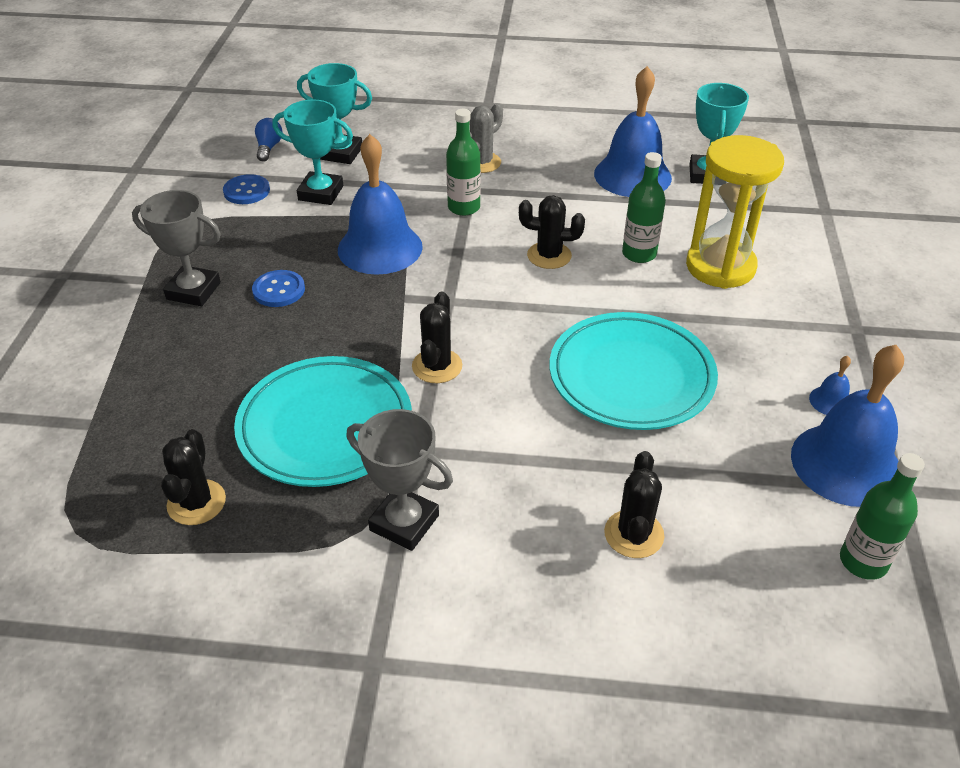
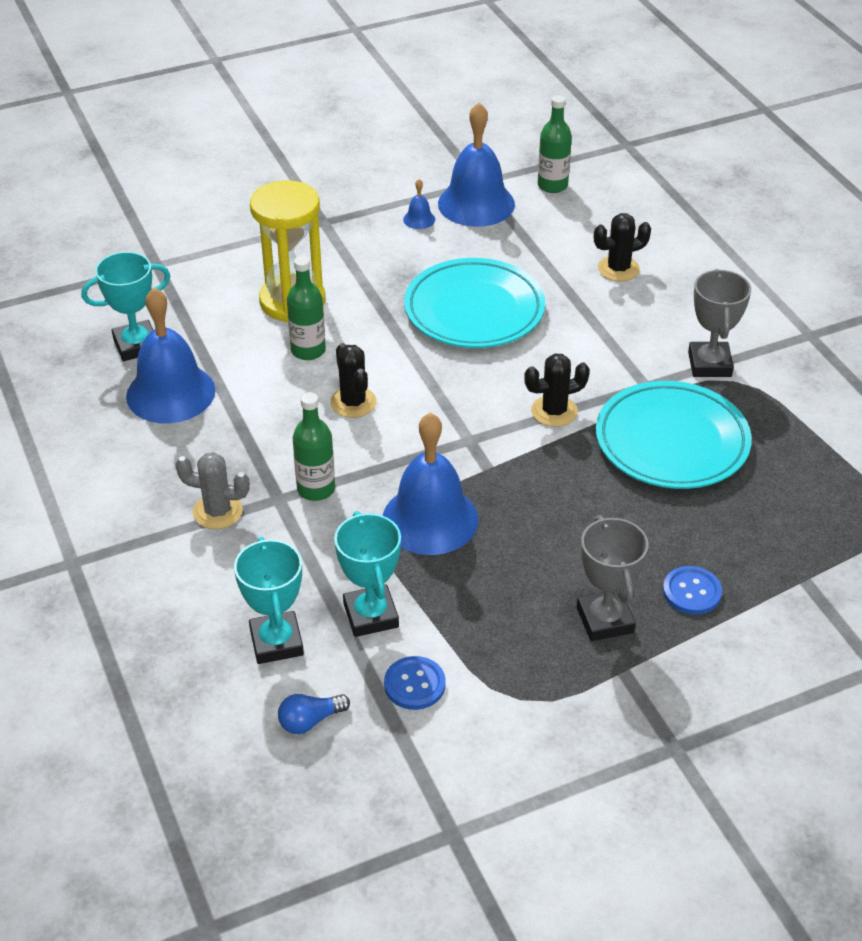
camera: 120 degrees left, 0 degrees up
black cactus [161,429,226,525] -> none
blue button [252,270,305,307] -> blue button moved to [663,566,722,615]

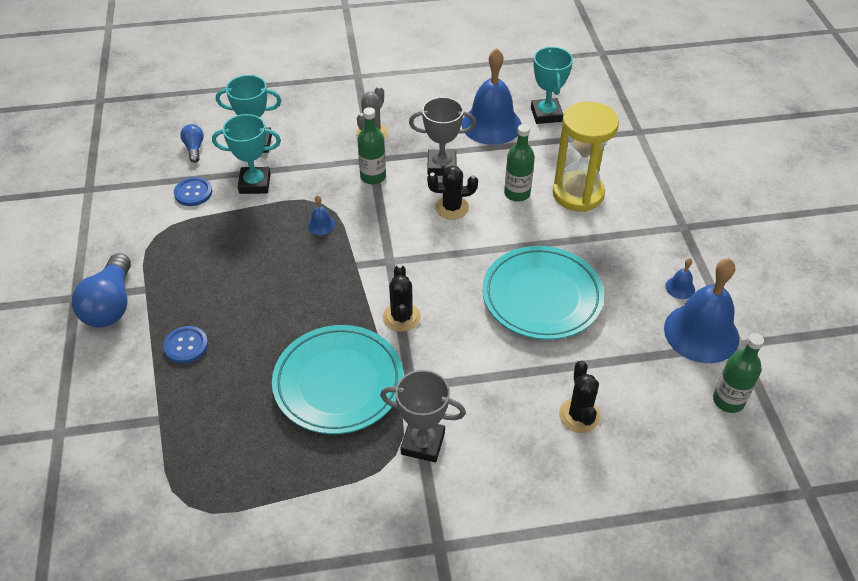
camera: 105 degrees right, 5 degrees up
blue bell [383,413,478,555] -> blue bell [308,195,335,235], size x0.41
grey trophy [577,515,648,641] -> grey trophy moved to [409,97,476,176]
none -> blue light bulb [72,253,131,328]

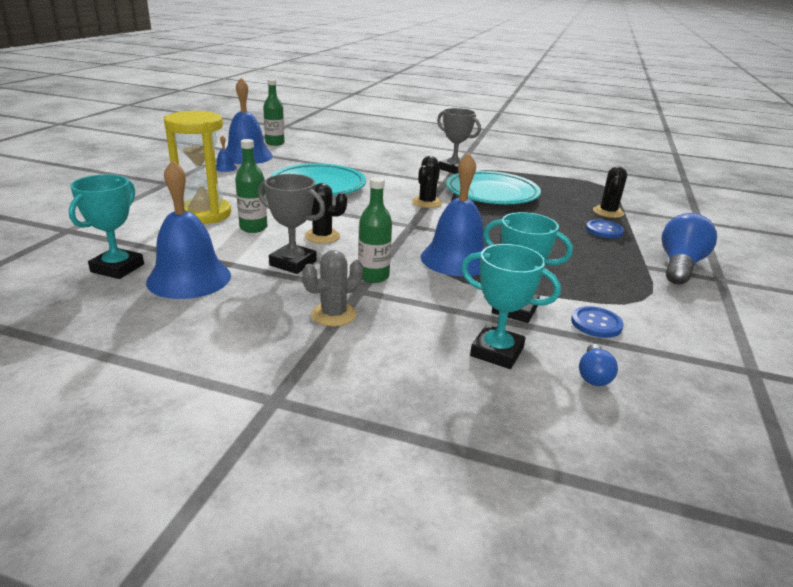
camera: 155 degrees left, 20 degrees down
blue bell [308,195,335,235] -> blue bell [421,153,485,277], size x2.42
black cactus [559,360,601,433] -> black cactus moved to [593,166,627,218]

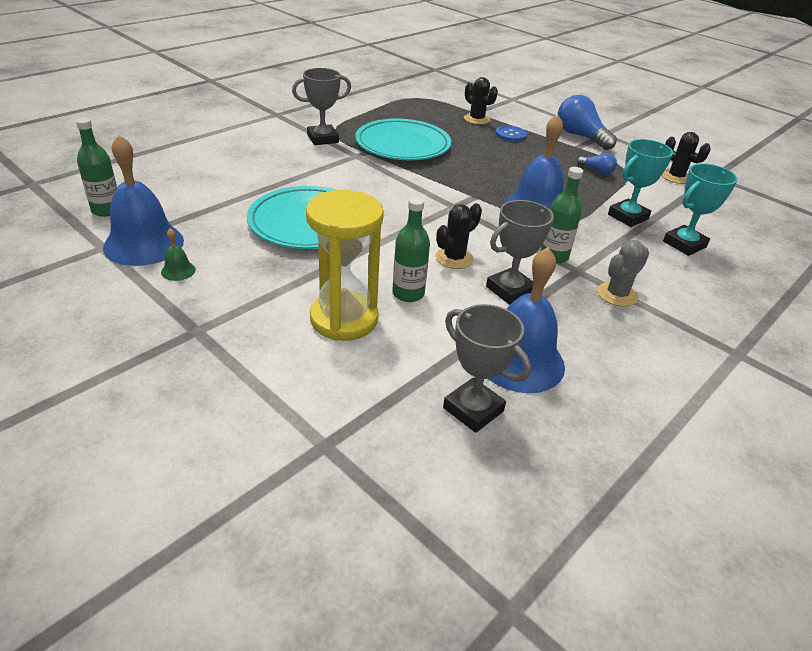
camera: 65 degrees left, 10 degrees up
turquoise trophy [69,174,144,279] -> grey trophy [443,304,531,433]
blue bell [216,135,237,172] -> green bell [161,228,196,281]
grey cactus [302,250,363,327] -> grey cactus turned 60 degrees clockwise [597,240,649,307]
black cactus [412,156,442,208] -> black cactus moved to [661,132,711,184]
blue button [571,306,624,338] -> none
blue light bulb [579,344,618,386] -> blue light bulb moved to [577,153,617,175]

